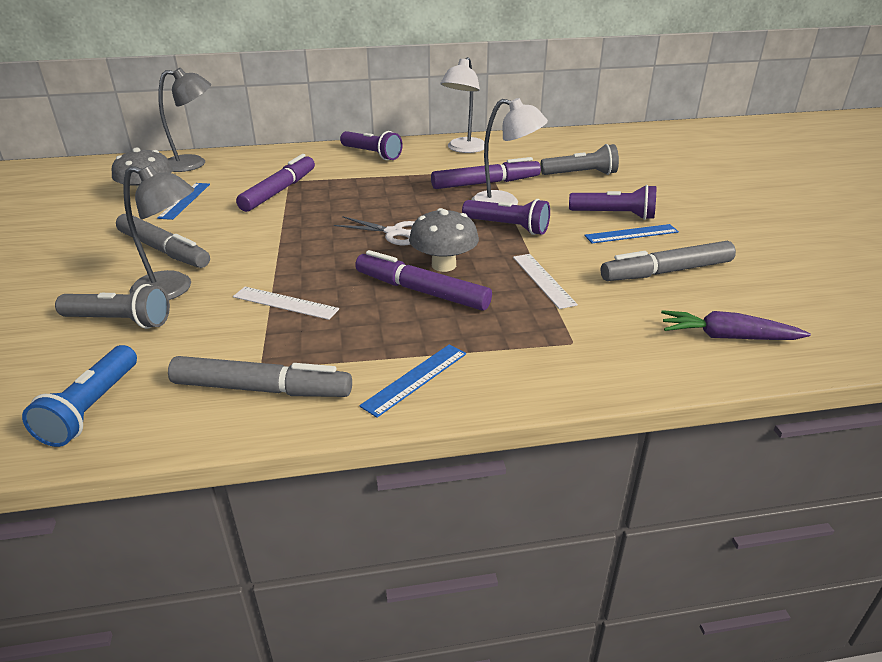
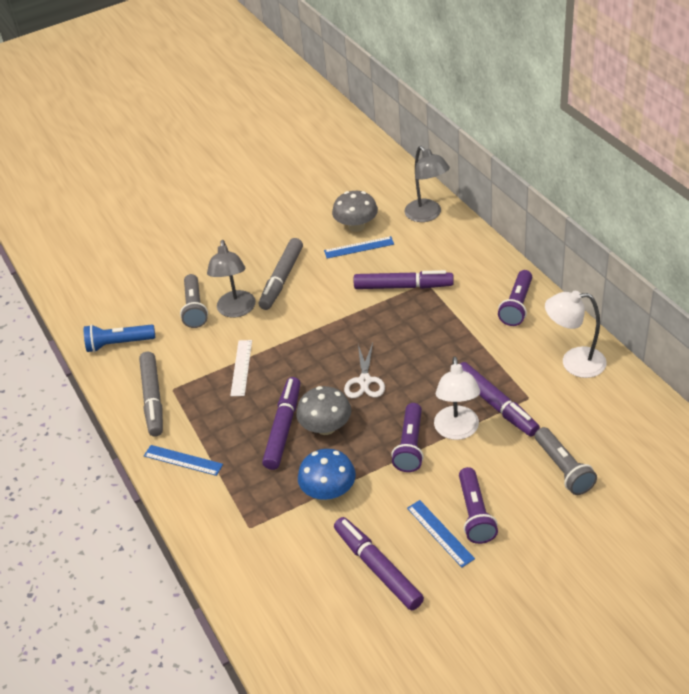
camera: 75 degrees right, 10 degrees up
white ruler [513,254,578,309] -> blue mushroom [298,449,356,500]
grey marker [601,241,736,281] -> purple marker [334,517,424,610]
purple carrot [661,310,811,340] -> none

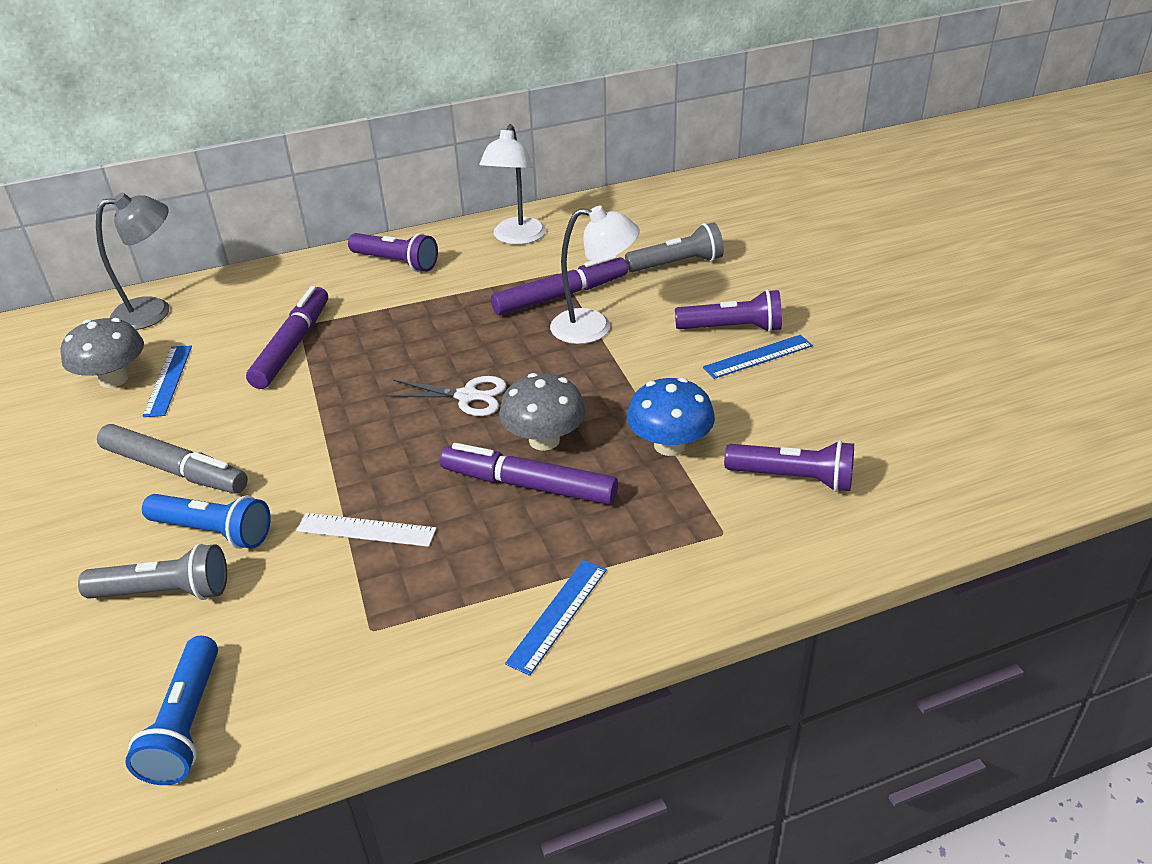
camera: 85 degrees left, 5 degrees down
grey marker [139,351,163,437] -> none
grey lamp [207,240,256,318] -> blue flashlight [142,494,271,549]
purple marker [334,517,424,610] -> none
purple flashlight [391,403,424,472] -> purple flashlight moved to [724,440,854,492]

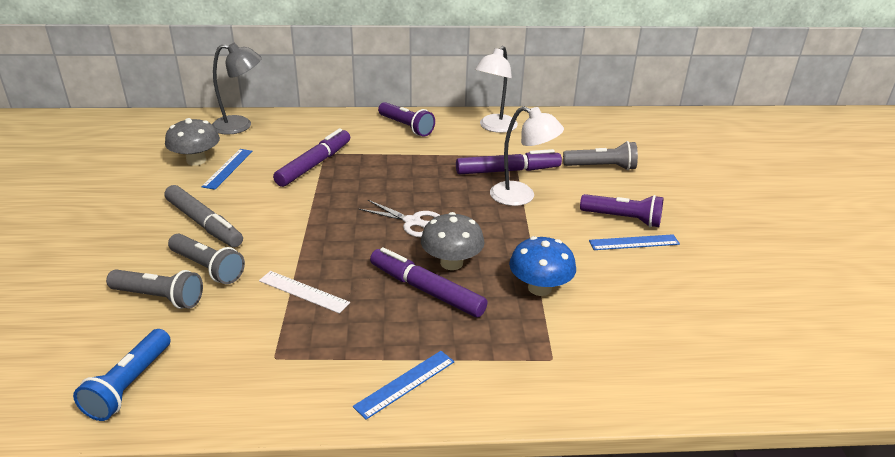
camera: 15 degrees right, 5 degrees down
blue flashlight [142,494,271,549] -> grey flashlight [168,234,245,284]
purple flashlight [724,440,854,492] -> none

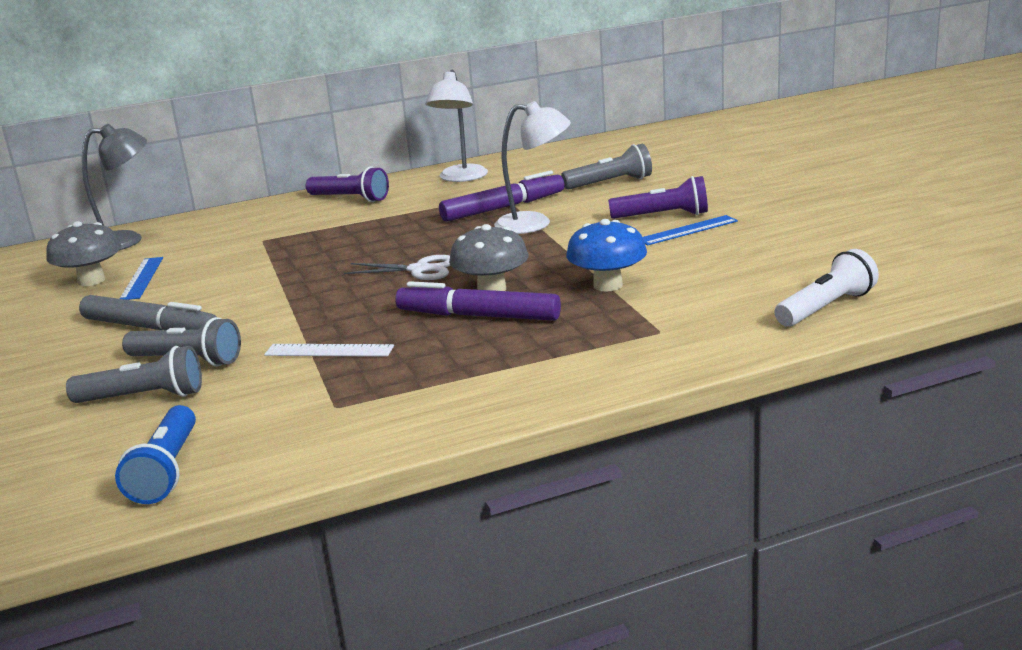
camera: 15 degrees left, 10 degrees down
purple marker [273,128,350,187] -> none
blue ruler [353,351,455,420] -> none
none -> white flashlight [775,249,879,327]

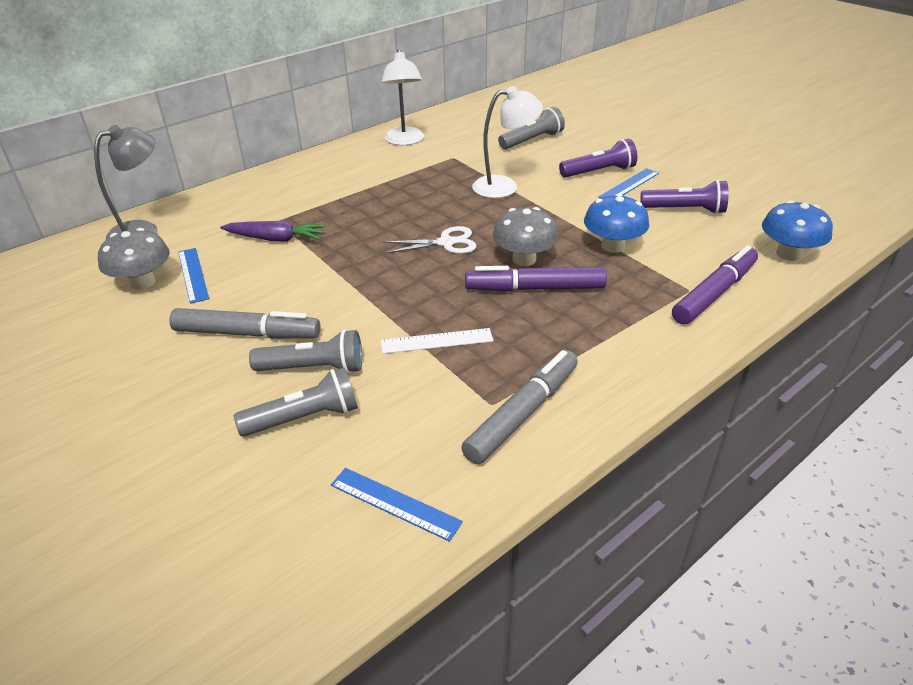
camera: 20 degrees left, 15 degrees up
blue flashlight [115,405,196,504] -> blue ruler [331,468,463,542]
purple flashlight [306,166,389,202] -> purple flashlight moved to [640,180,729,214]
purple marker [439,170,565,222] -> purple marker moved to [672,245,758,325]
white flashlight [775,249,879,327] -> blue mushroom [762,200,833,261]
none -> purple carrot [220,221,326,242]
none -> grey marker [461,350,578,464]

